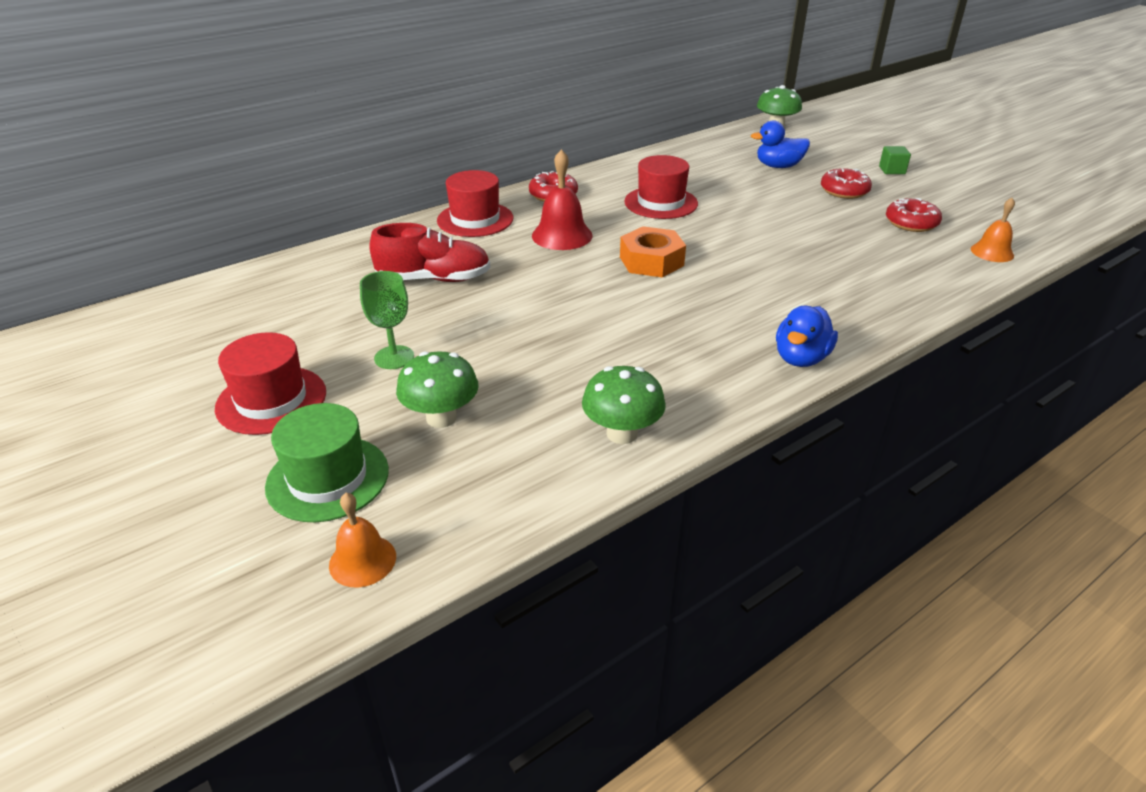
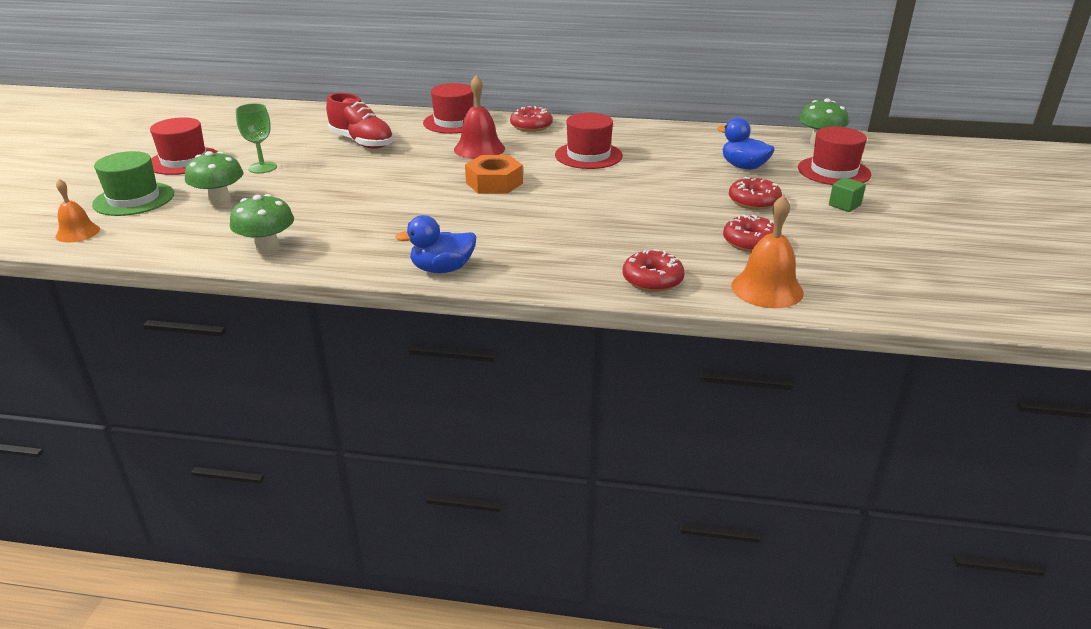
camera: 45 degrees right, 5 degrees down
orange bell [971,198,1015,262] -> orange bell [731,195,804,308], size x1.56
none -> red donut [622,249,685,292]
none -> red hat [798,127,871,185]

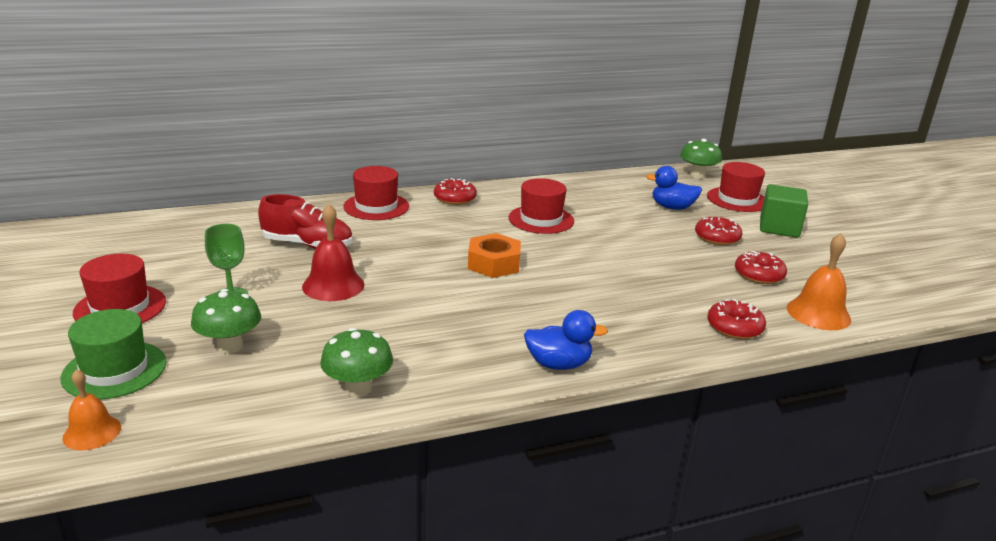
camera: 30 degrees left, 5 degrees down
blue duck [395,215,476,273] -> blue duck turned 135 degrees counterclockwise [524,310,608,370]
red bell [454,75,505,159] -> red bell moved to [302,204,364,301]
green cube [829,177,866,212] -> green cube [760,184,808,238], size x1.88

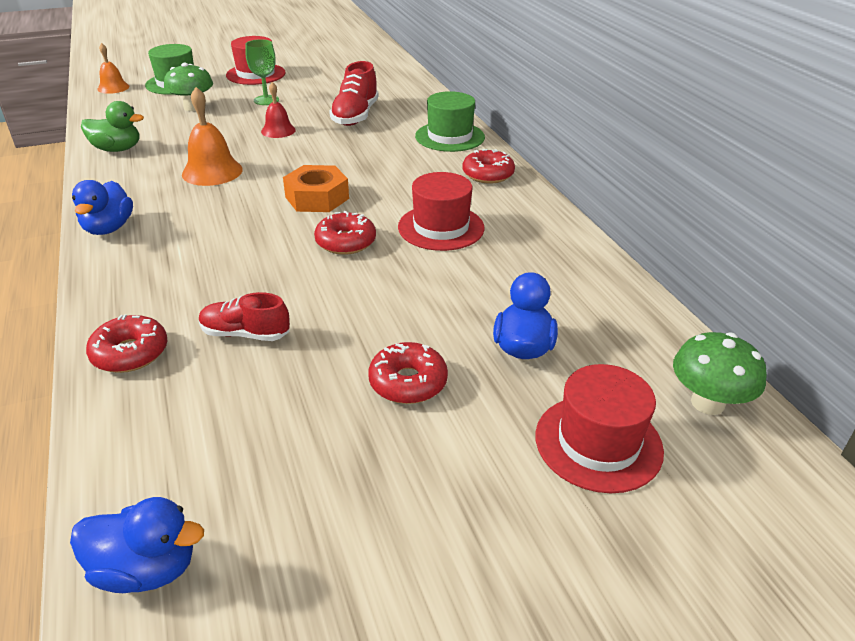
camera: 90 degrees right, 10 degrees up
red bell [302,204,364,301] -> red bell [261,82,296,138], size x0.64
green mushroom [320,328,393,397] -> green duck [81,101,144,152]
red hat [343,166,409,220] -> green hat [415,91,485,152]
red donut [735,251,787,284] -> red donut moved to [314,211,376,255]
green cube [760,184,808,238] -> none
orange bell [787,233,851,330] -> orange bell moved to [182,87,243,186]
none -> blue duck [70,497,204,593]
none -> red shoe [199,292,290,341]

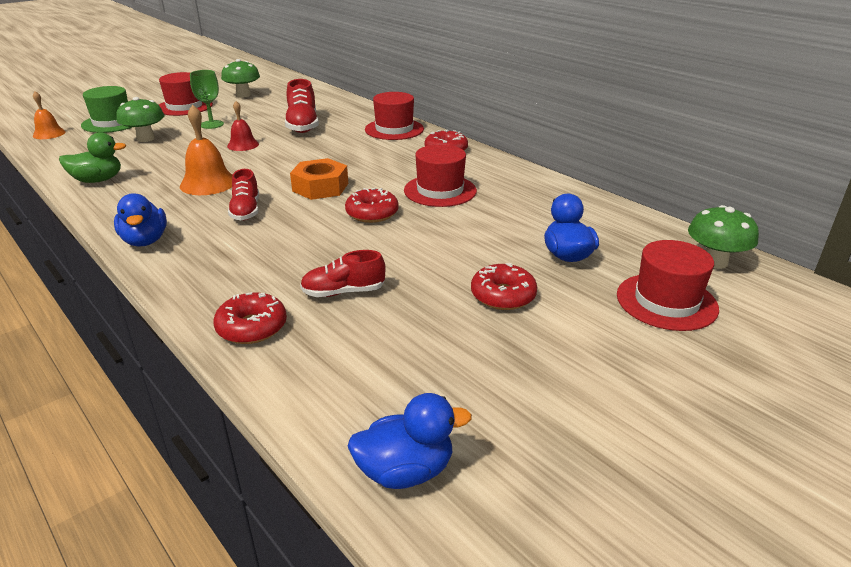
camera: 20 degrees left, 5 degrees down
green hat [415,91,485,152] -> red hat [365,92,424,140]
none -> green mushroom [221,59,260,98]
none -> red shoe [228,169,259,220]

